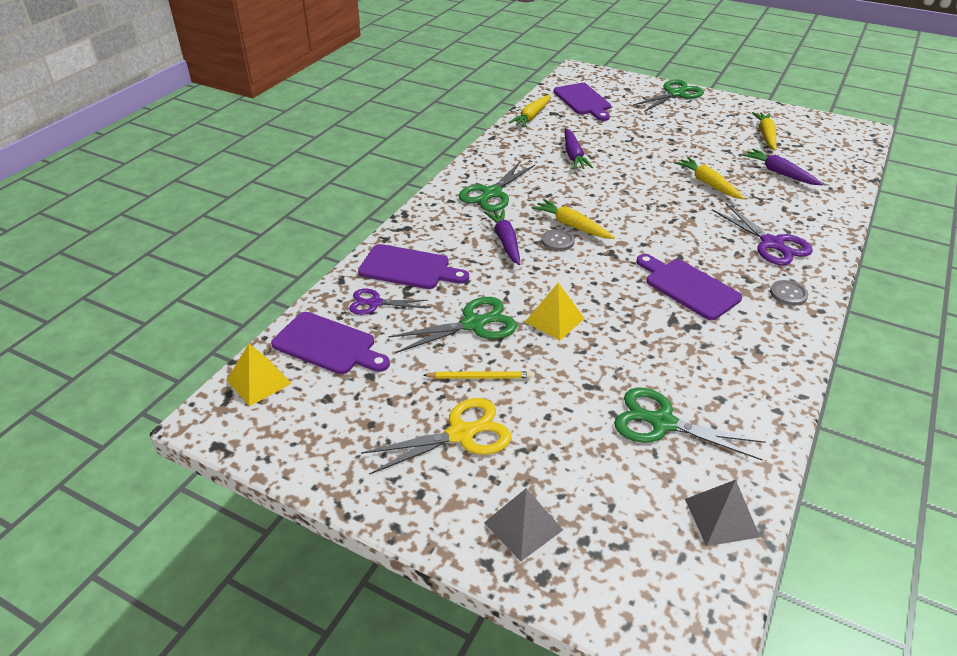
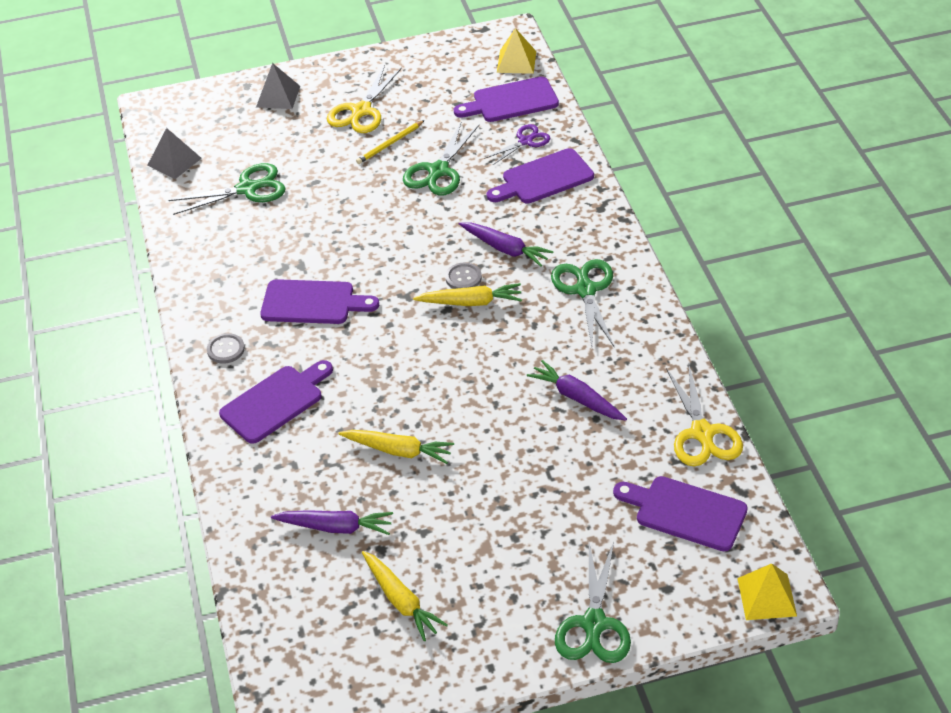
camera: 140 degrees right, 5 degrees up
yellow carrot [508,95,551,127] -> yellow scissors [666,366,743,467]
yellow pyramid [525,283,585,340] -> yellow pyramid moved to [737,563,797,620]
purple scissors [712,203,813,265] -> purple cutting board [219,360,333,444]

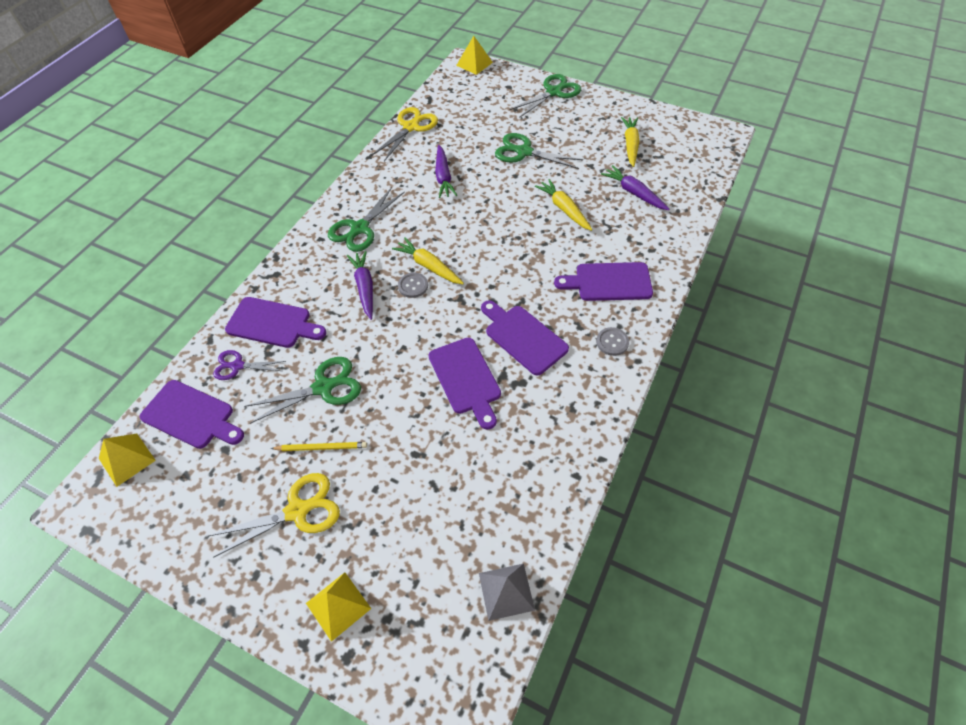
camera: 140 degrees left, 10 degrees up
green scissors [168,163,286,215] -> green scissors moved to [495,133,583,169]
grey pyramid [256,63,300,109] -> yellow pyramid [306,572,371,642]
purple cutting board [613,476,748,551] -> purple cutting board moved to [429,338,501,430]

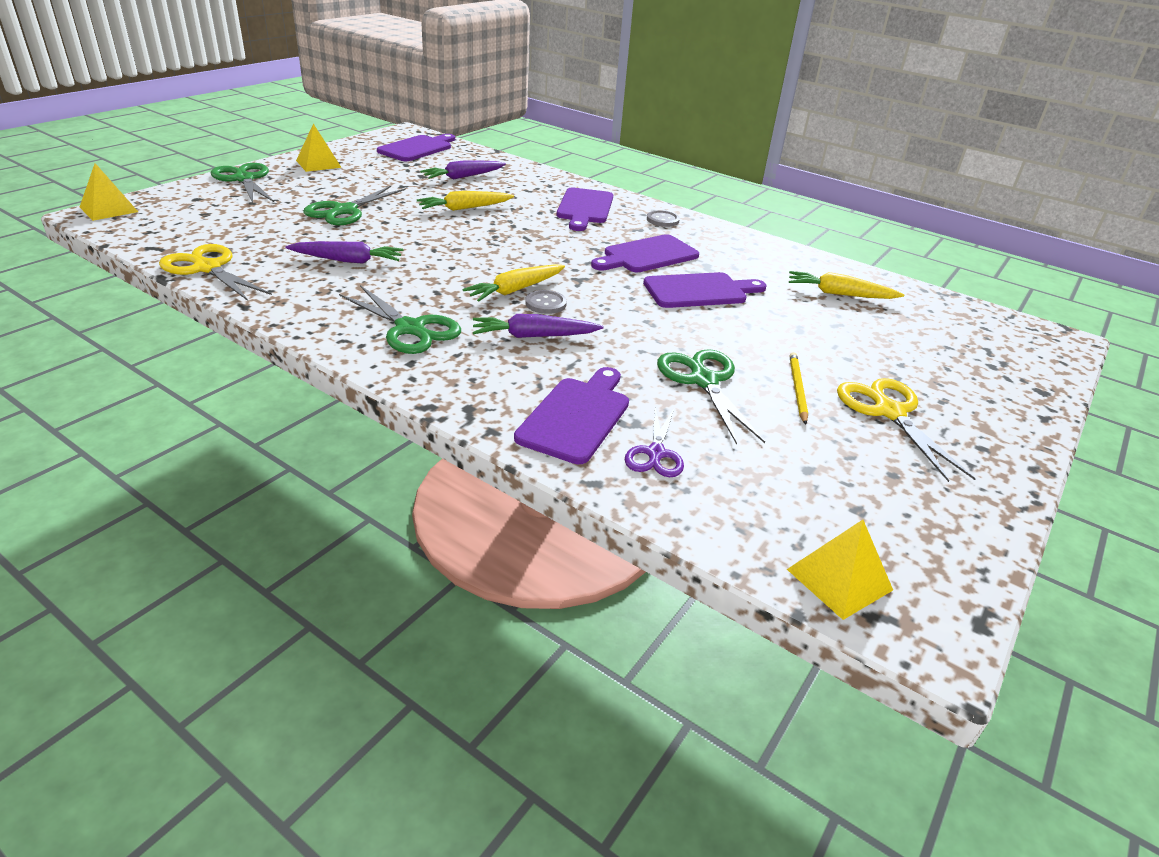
camera: 85 degrees left, 20 degrees down
purple cutting board [140,380,244,449] -> purple cutting board moved to [377,134,455,161]
yellow pyramid [306,572,371,642] -> yellow pyramid moved to [296,124,342,172]
grey pyramid [479,563,535,621] -> none
yellow carrot [621,117,639,167] -> yellow carrot moved to [789,271,904,299]

